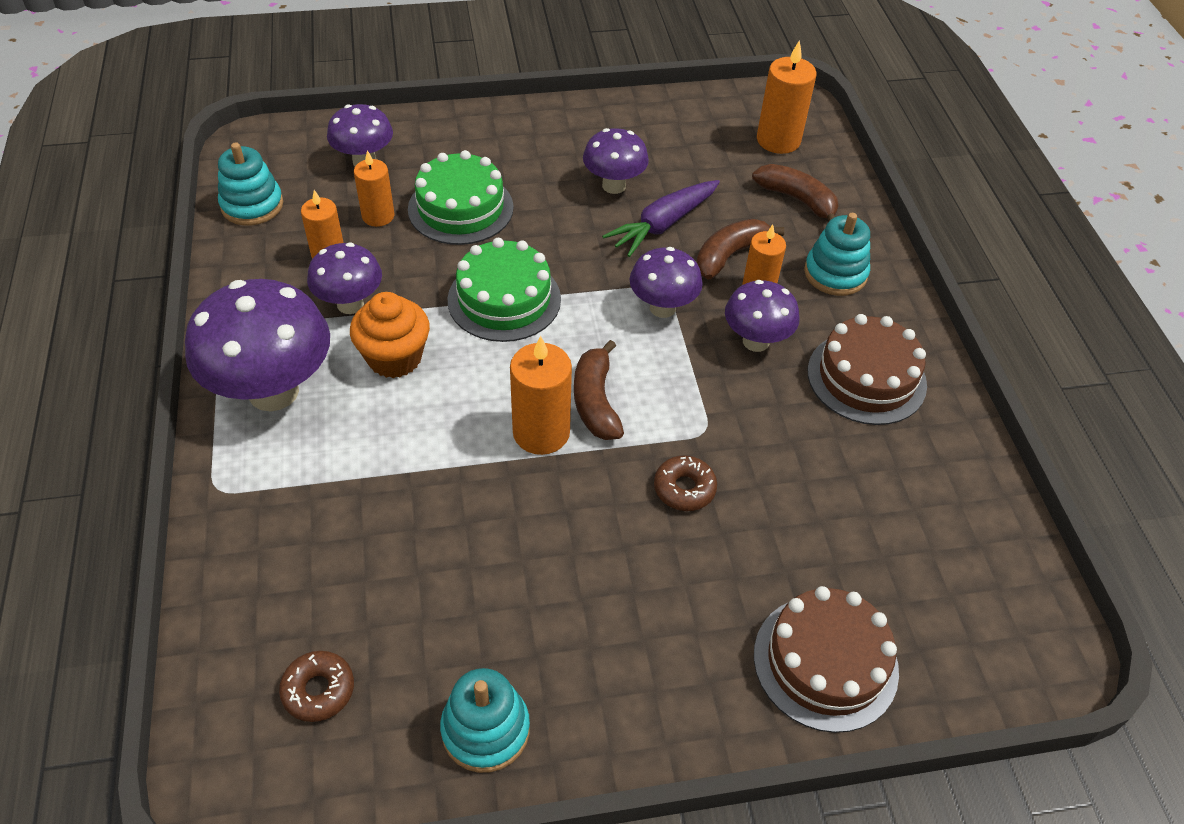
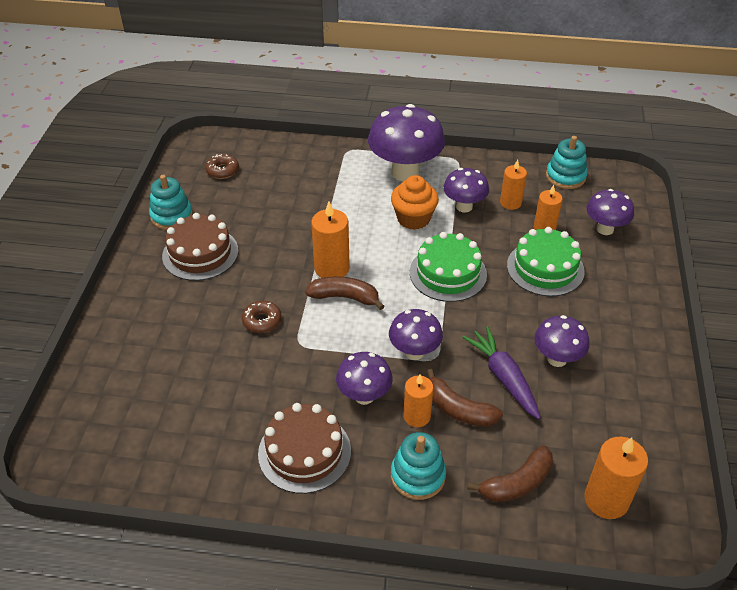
camera: 110 degrees right, 5 degrees down
brown banana [697,219,785,279] -> brown banana turned 150 degrees clockwise [427,369,503,427]
brown cake [754,586,899,733] -> brown cake moved to [162,213,238,281]

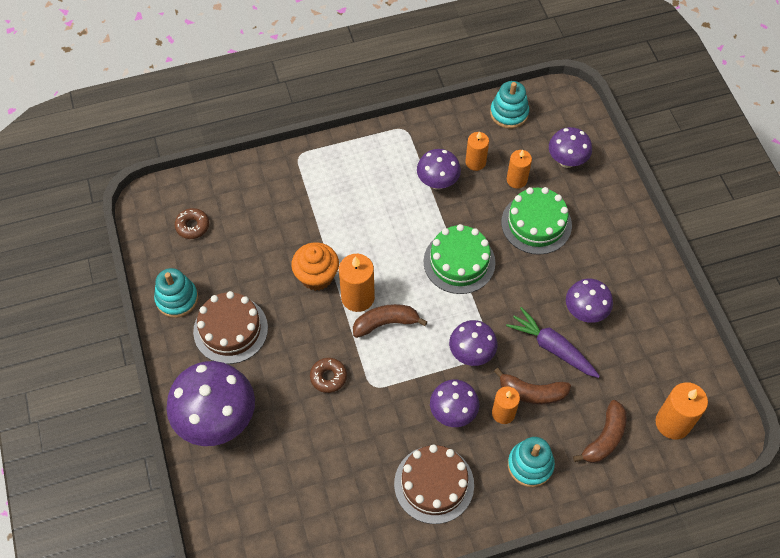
camera: 25 degrees left, 15 degrees up
purple mushroom [368,104,445,181] -> purple mushroom moved to [166,361,255,446]
orange cupcake [391,175,439,230] -> orange cupcake moved to [291,242,339,291]

